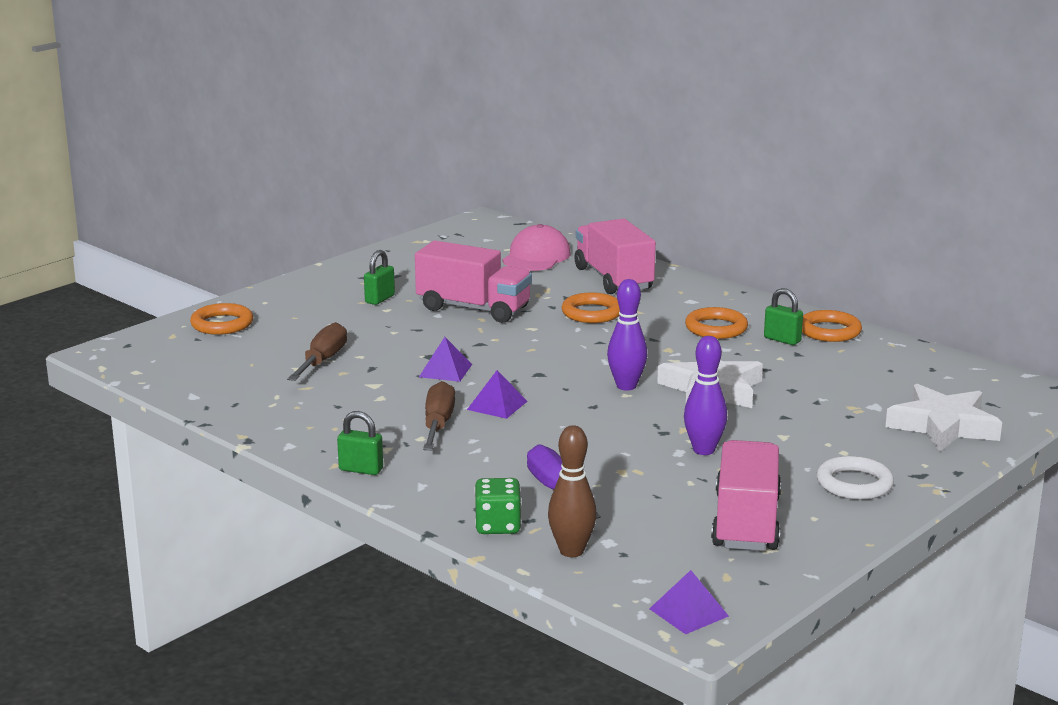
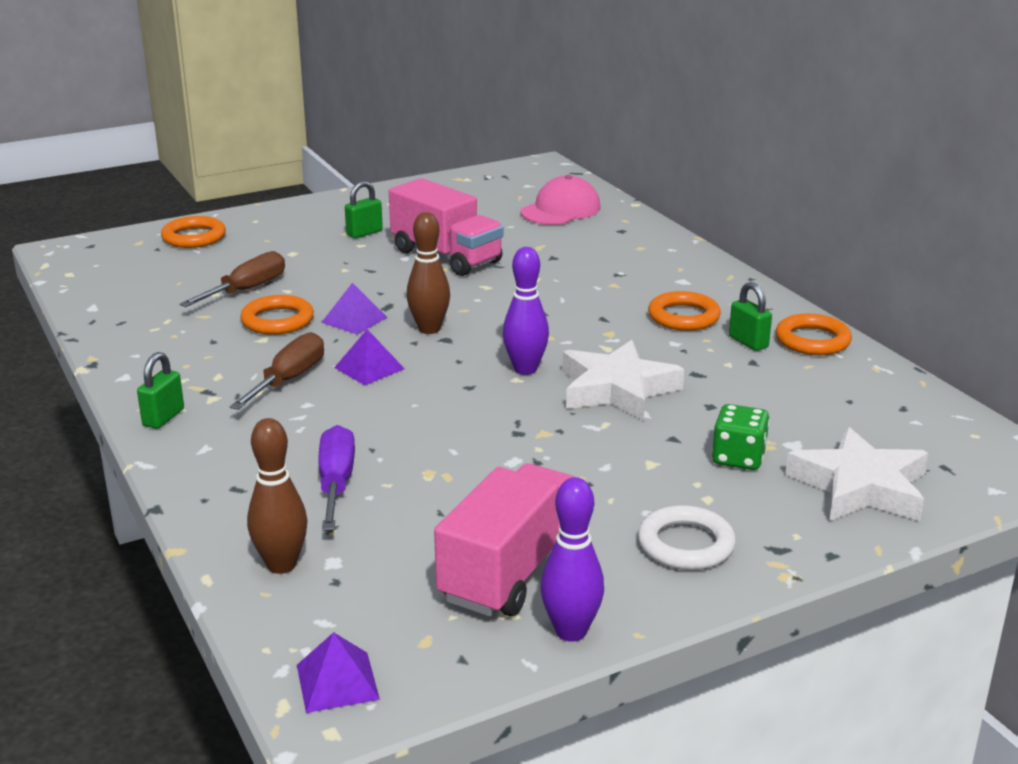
camera: 20 degrees right, 5 degrees up
green padlock [337,411,383,475] -> green padlock turned 75 degrees clockwise [137,352,184,429]
green dice [474,478,521,534] -> green dice moved to [712,404,770,470]
orange ring [562,293,620,323] -> orange ring moved to [240,295,314,335]
pink truck [574,219,656,294] -> none
purple bowling pin [684,336,727,455] -> purple bowling pin moved to [540,477,604,642]
none -> brown bowling pin [406,212,450,334]

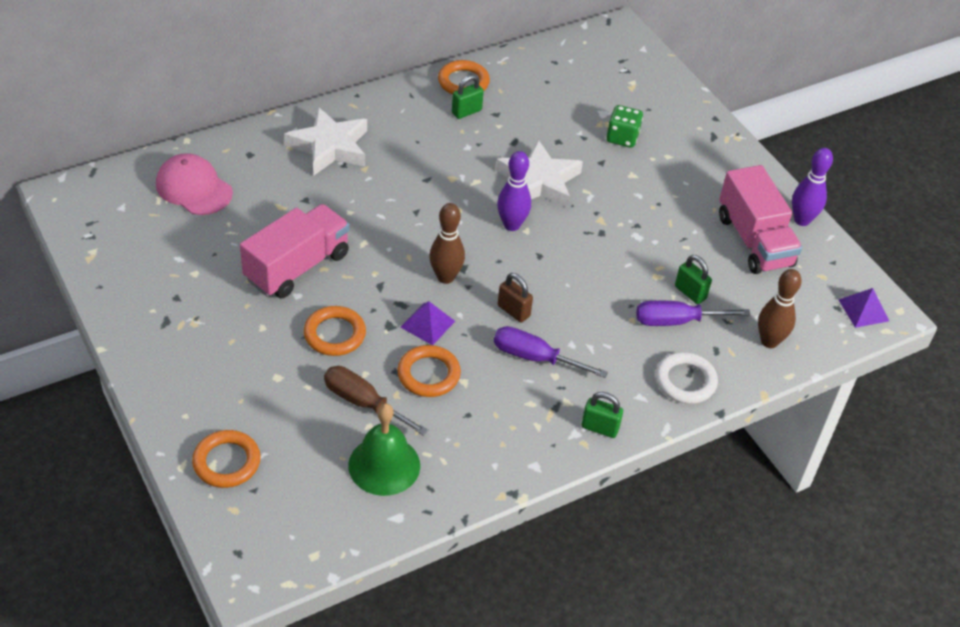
camera: 95 degrees left, 20 degrees up
brown screwdriver [230,332,324,410] -> purple screwdriver [494,326,608,378]
purple pyramid [334,329,405,385] -> brown padlock [498,273,533,323]
green padlock [345,181,383,238] -> green padlock moved to [675,255,712,304]
pink truck [434,463,574,617] -> pink truck turned 135 degrees counterclockwise [719,165,802,274]
white ring [638,505,736,570] -> white ring moved to [656,352,718,404]
orange ring [648,291,721,331] -> orange ring moved to [304,306,366,356]
white star [785,427,928,521] -> white star moved to [284,107,367,176]
none -> green bell [348,403,420,496]

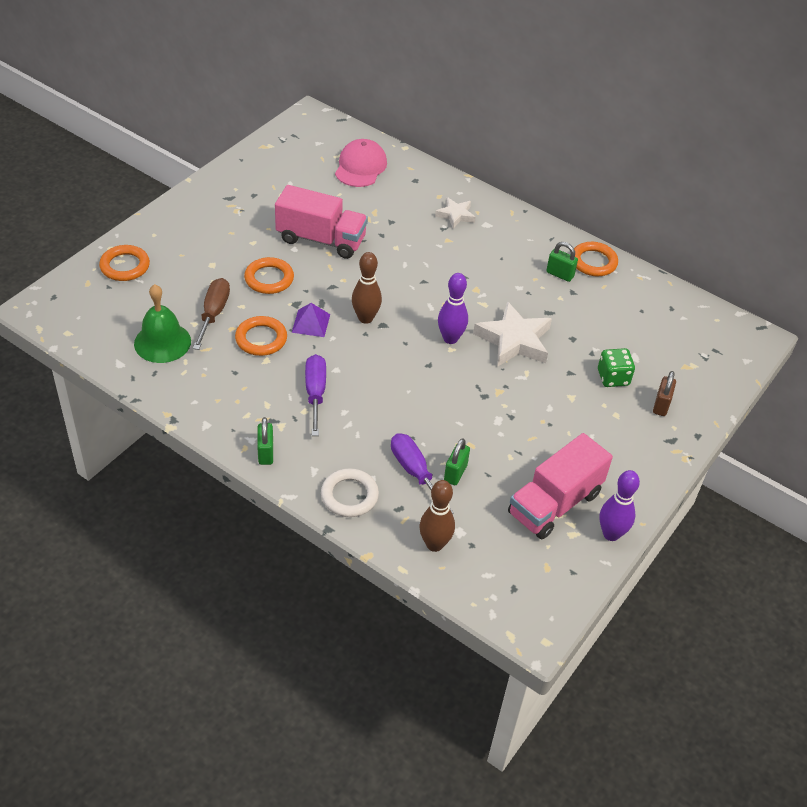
camera: 65 degrees right, 0 degrees up
white star [284,107,367,176] -> white star [435,197,476,228], size x0.56
brown padlock [498,273,533,323] -> brown padlock moved to [653,371,676,416]
purple pyramid [838,288,889,328] -> none

